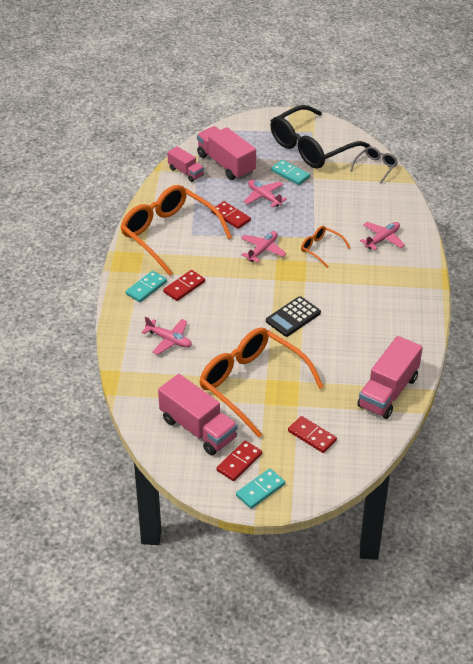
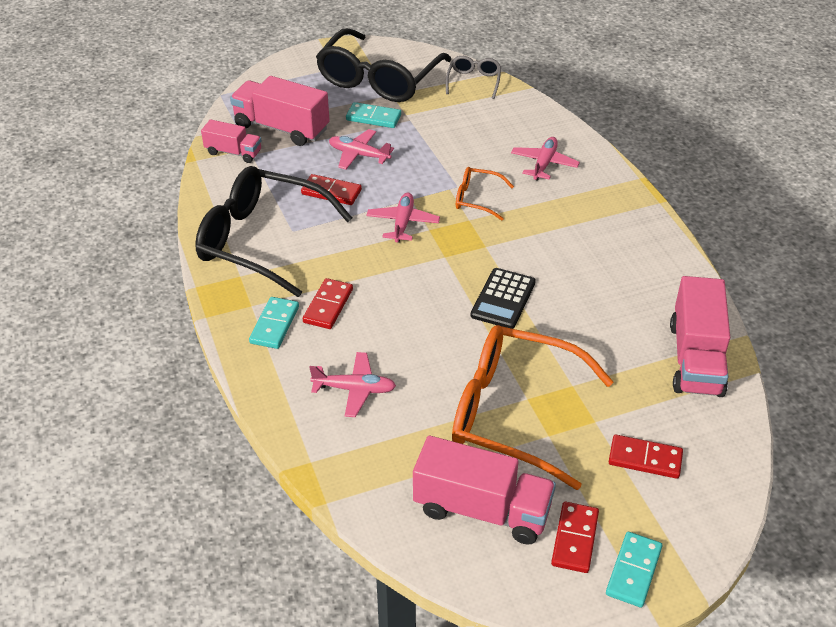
camera: 25 degrees left, 0 degrees up
orange glasses [120,185,232,276] -> black glasses [195,166,352,297]

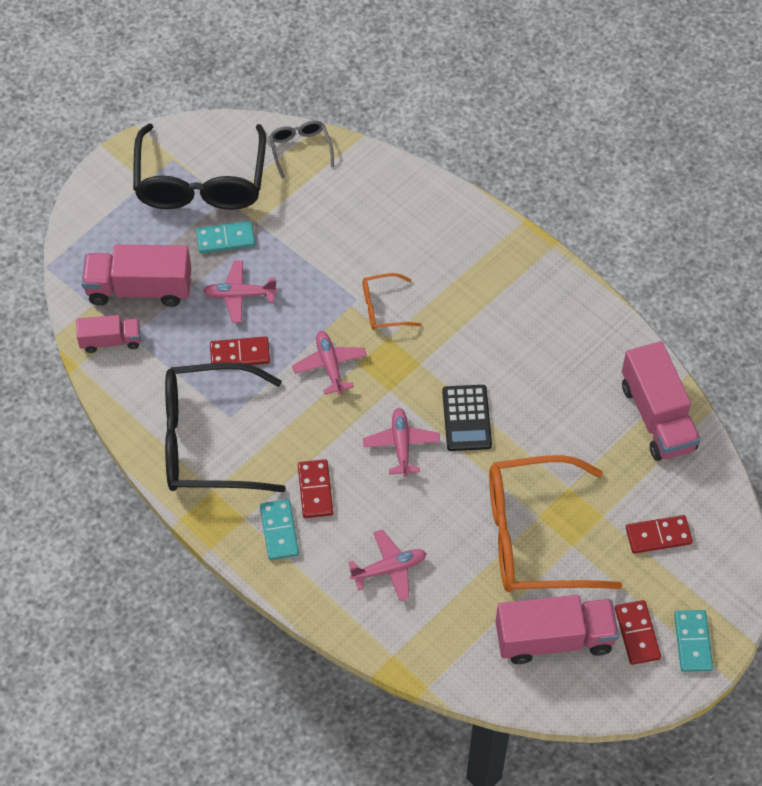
camera: 25 degrees left, 15 degrees up
pink plane [511,137,580,181] -> pink plane moved to [363,408,440,477]

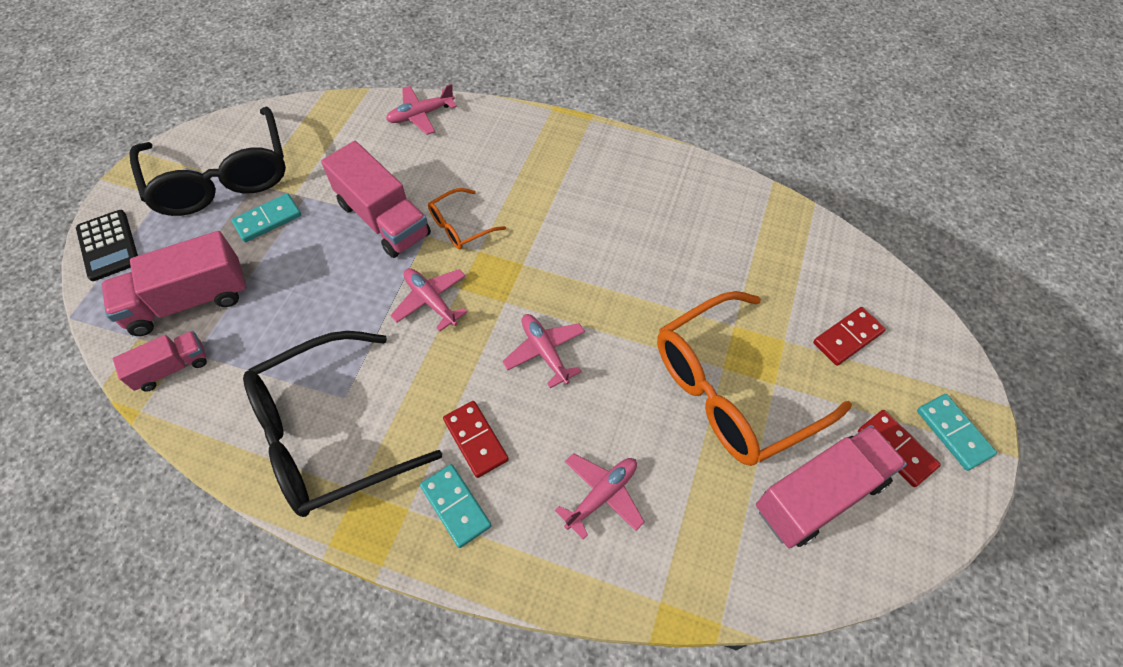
camera: 25 degrees left, 0 degrees up
pink plane [203,260,277,323] -> pink plane moved to [386,84,457,135]
red domino [210,336,270,365] -> none
grey glasses [269,120,334,178] -> none
black calculator [442,385,492,451] -> black calculator moved to [76,210,138,281]
pink truck [622,341,701,461] -> pink truck moved to [321,141,431,258]

